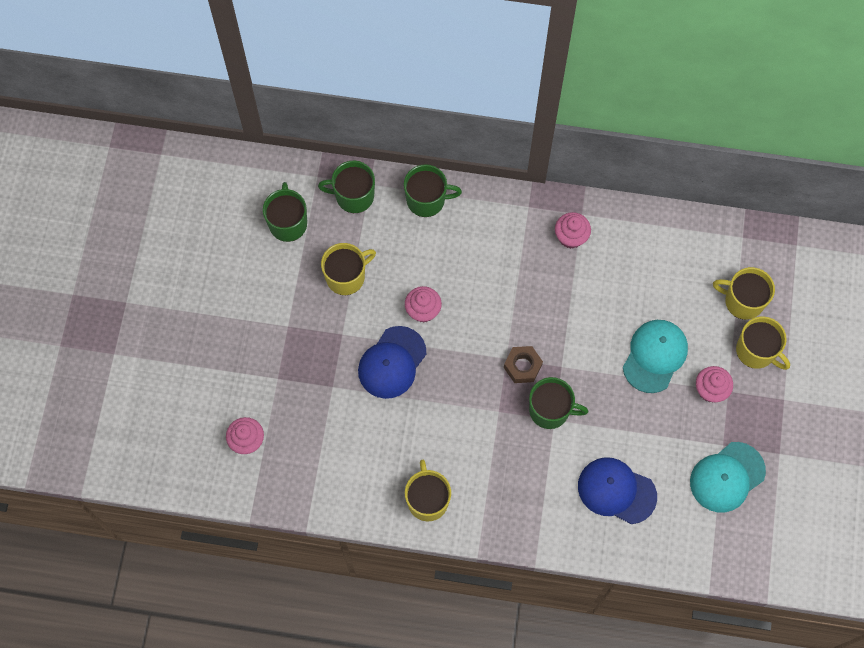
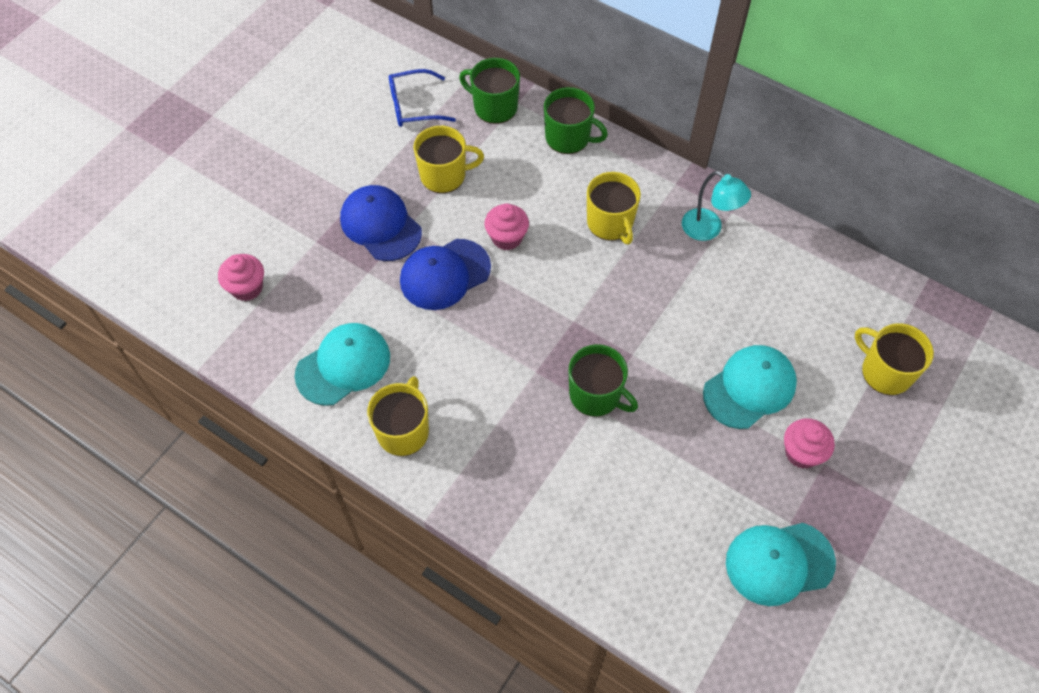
camera: 25 degrees right, 10 degrees down
green mug [263,182,307,242] -> blue glasses [389,69,456,127]
brown nut [504,346,543,383] -> none
pink cupcake [555,212,591,249] -> turquoise lamp [682,171,751,241]
blue cap [578,457,657,524] -> blue cap moved to [340,185,422,261]
yellow mug [736,316,790,370] -> yellow mug moved to [587,172,641,245]
none -> turquoise cap [295,323,390,406]

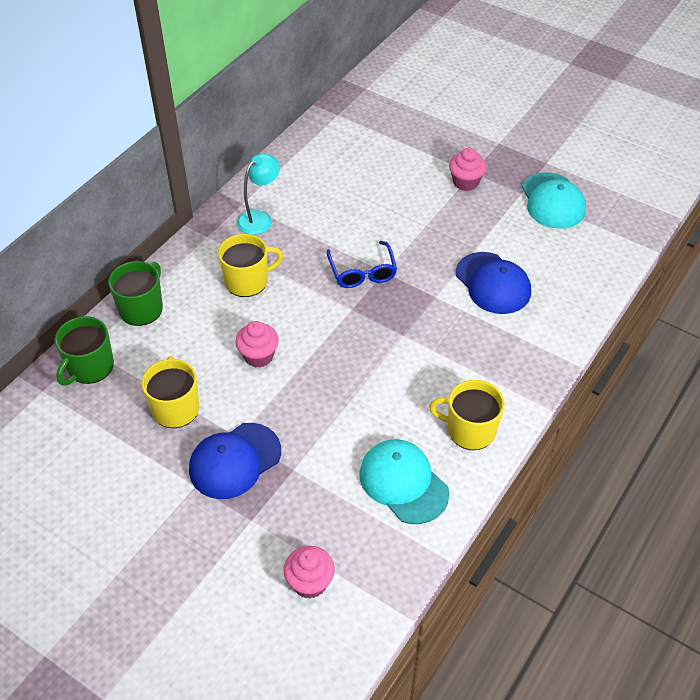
camera: 90 degrees left, 10 degrees down
blue glasses [389,69,456,127] -> blue glasses moved to [327,241,397,288]
blue cap [400,239,491,310] -> blue cap moved to [456,252,531,314]
green mug [569,344,638,417] -> none
turquoise cap [703,345,797,429] -> none
yellow mug [855,323,934,395] -> none

